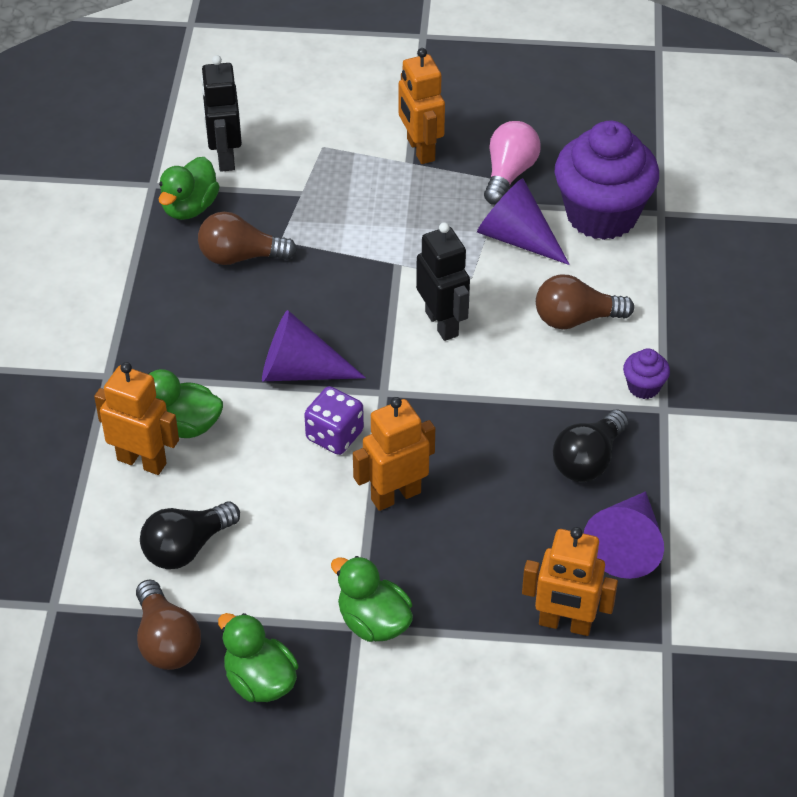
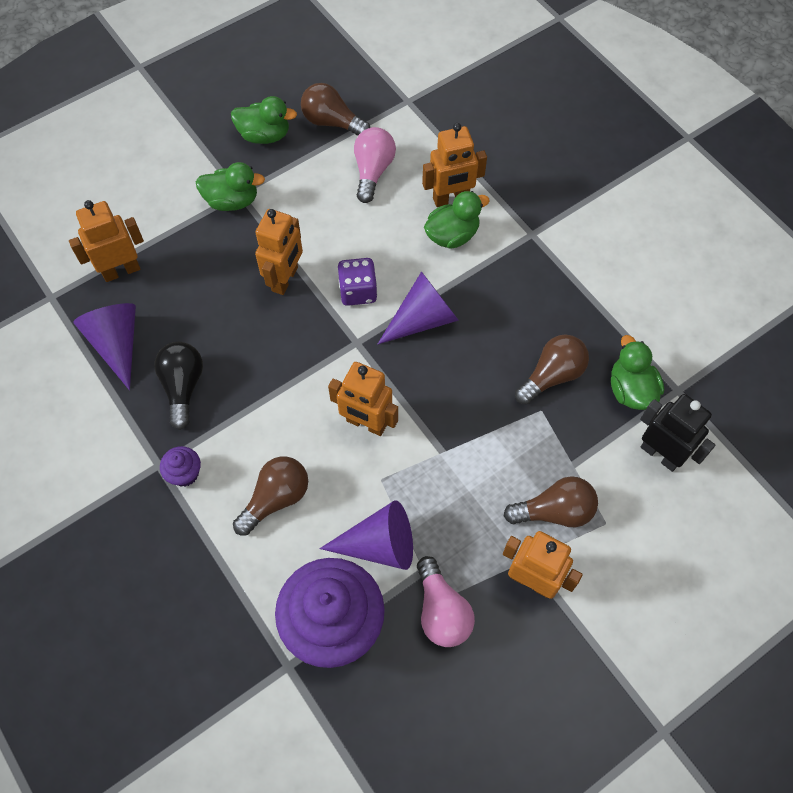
camera: 140 degrees right, 15 degrees up
black light bulb [140,501,240,569] -> pink light bulb [354,127,396,203]
black robot [416,222,470,341] -> orange robot [328,362,398,436]
none -> brown light bulb [504,476,598,527]

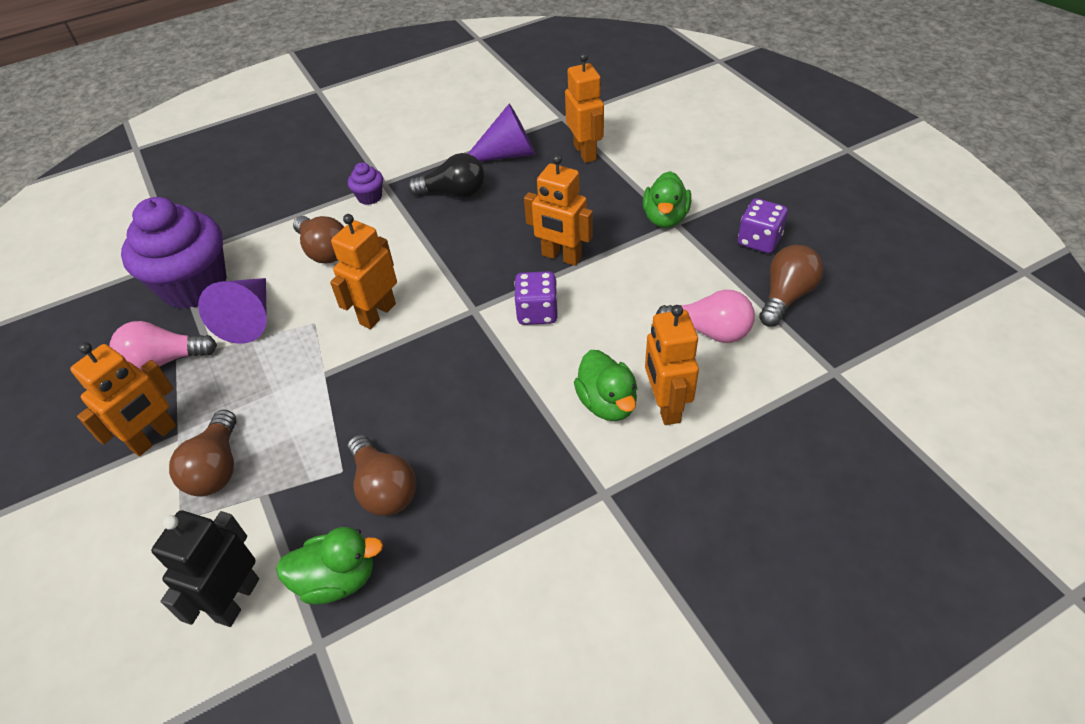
camera: 100 degrees right, 15 degrees down
green duck [231,96,297,144] -> purple dice [738,198,788,253]
purple cone [378,271,459,344] -> none
black robot [640,394,715,472] -> black robot turned 150 degrees clockwise [151,510,259,627]

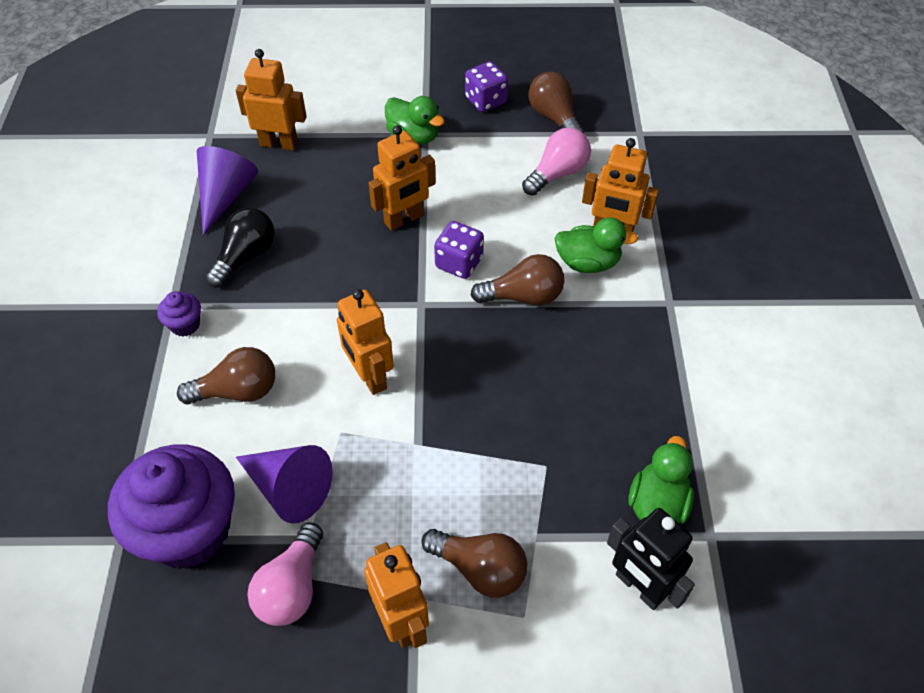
camera: 65 degrees left, 5 degrees up
brown light bulb [347,435,416,516] -> brown light bulb moved to [471,254,564,305]

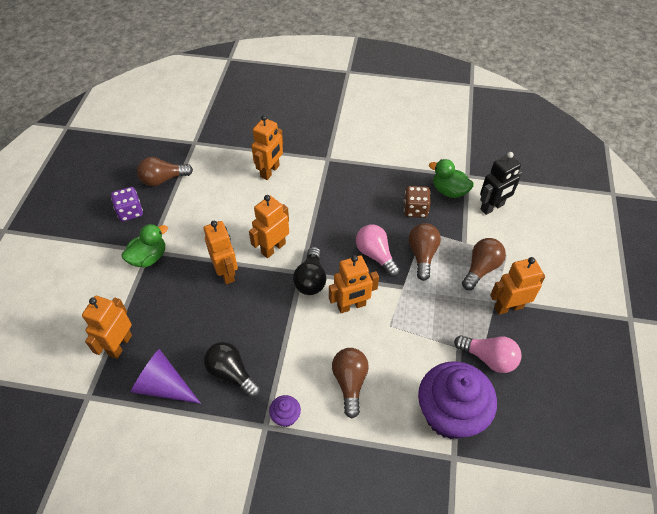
camera: 80 degrees left, 0 degrees up
purple cone [236,445,333,523] -> none
purple dice [434,221,484,279] -> orange robot [249,195,289,258]
brown light bulb [471,254,564,305] -> brown light bulb moved to [408,223,441,281]
pink light bulb [522,128,591,196] -> pink light bulb moved to [356,225,400,277]
green duck [554,217,638,273] -> none
none -> black light bulb [293,247,326,295]
none -> brown dice [404,186,431,218]

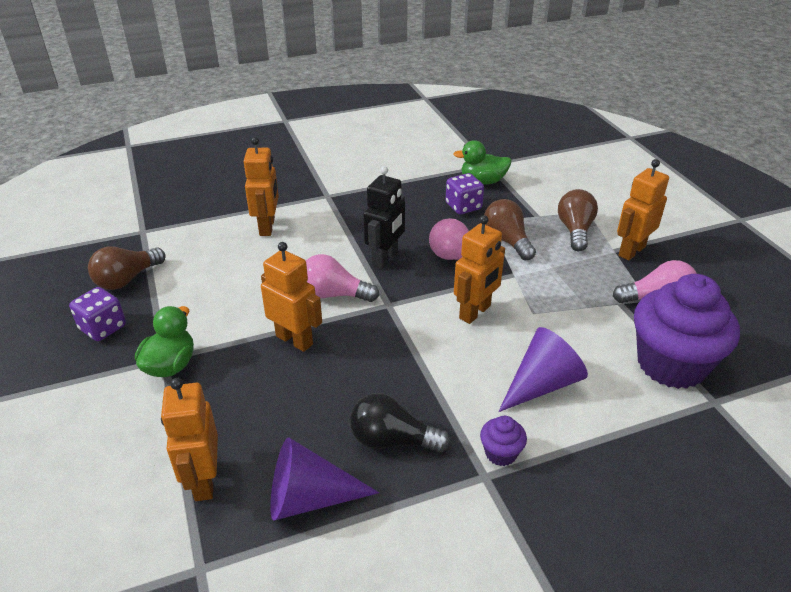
camera: 30 degrees left, 15 degrees down
orange robot [249,195,289,258] -> pink light bulb [306,254,379,302]
black light bulb [293,247,326,295] -> none
brown light bulb [332,348,369,418] -> purple cone [498,327,588,412]
brown dice [404,186,431,218] -> purple dice [445,173,484,214]
black robot [480,152,523,215] -> black robot moved to [363,166,405,269]

